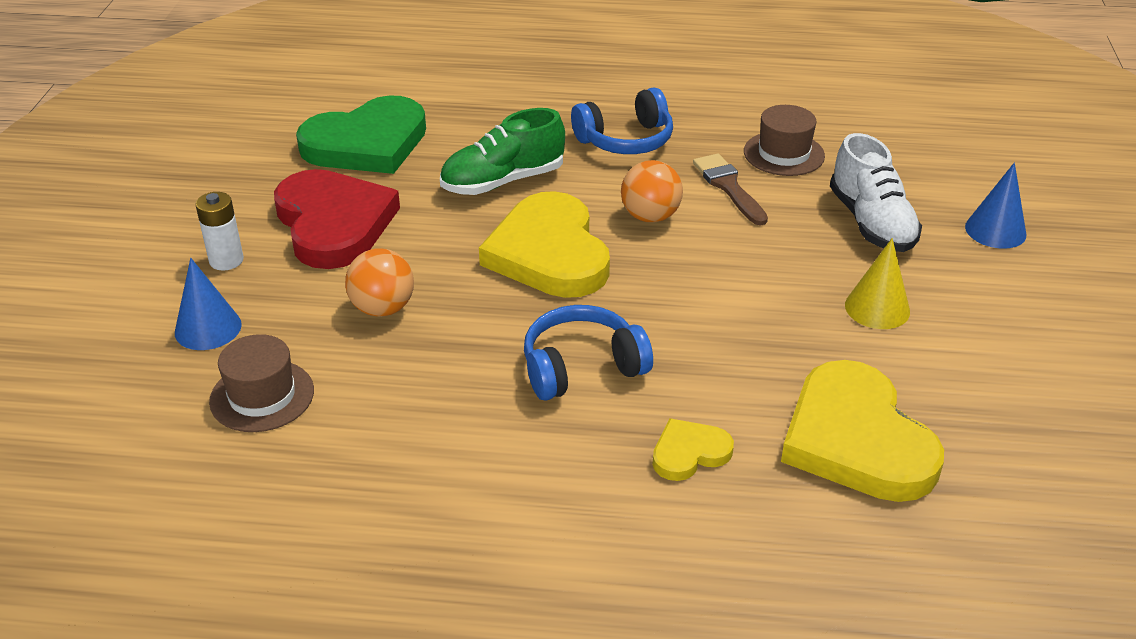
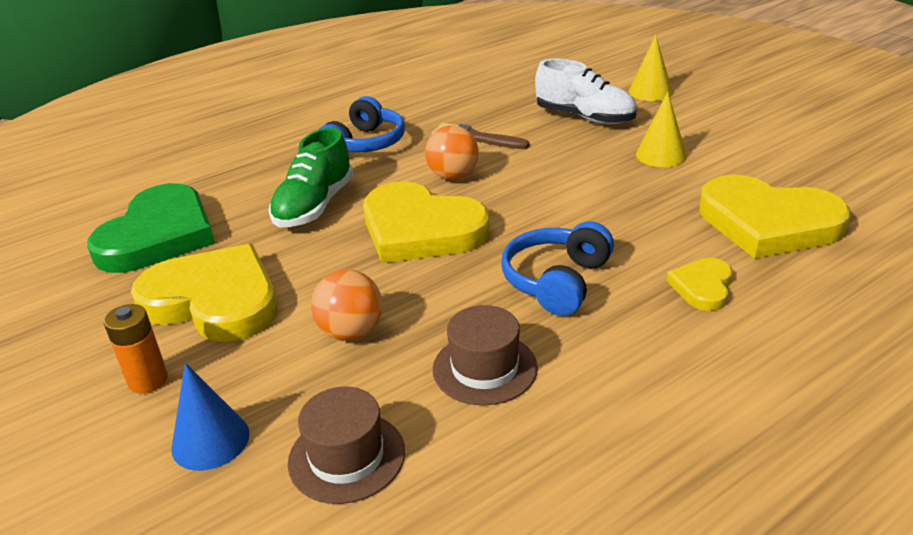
camera: 40 degrees left, 5 degrees down
white battery [195,192,244,271] -> orange battery [104,304,168,393]
red heart [274,169,400,269] -> yellow heart [131,244,277,342]
brown hat [744,105,825,176] -> brown hat moved to [433,305,538,405]
blue cone [965,163,1026,249] -> yellow cone [629,35,673,101]

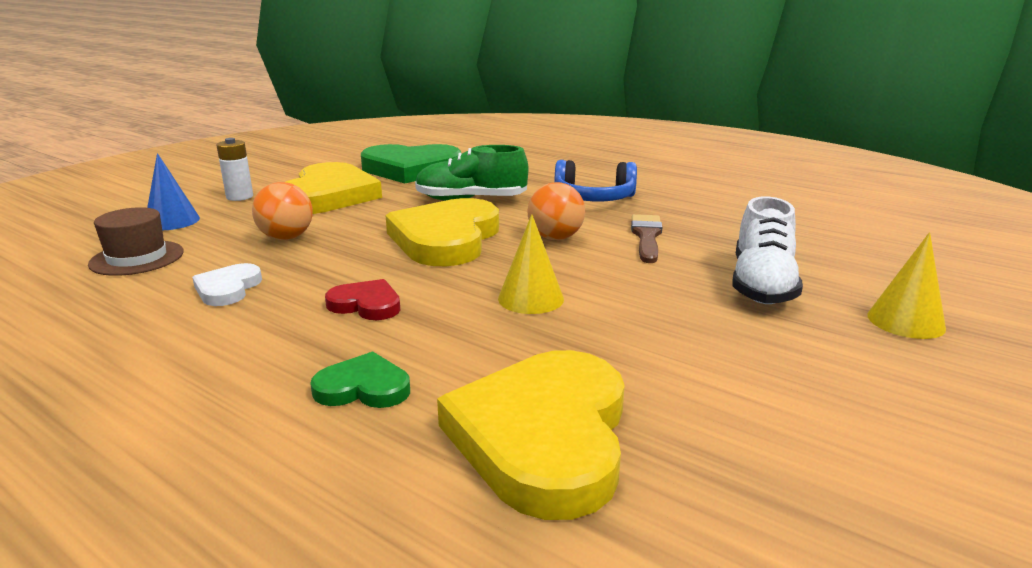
camera: 70 degrees right, 10 degrees down
orange battery [104,304,168,393] -> white battery [217,138,253,201]
brown hat [433,305,538,405] -> white heart [192,263,262,306]
blue headphones [501,221,614,316] -> red heart [325,279,400,320]
yellow cone [636,92,687,167] -> yellow cone moved to [498,214,564,314]
yellow heart [666,258,733,311] -> green heart [310,351,410,408]

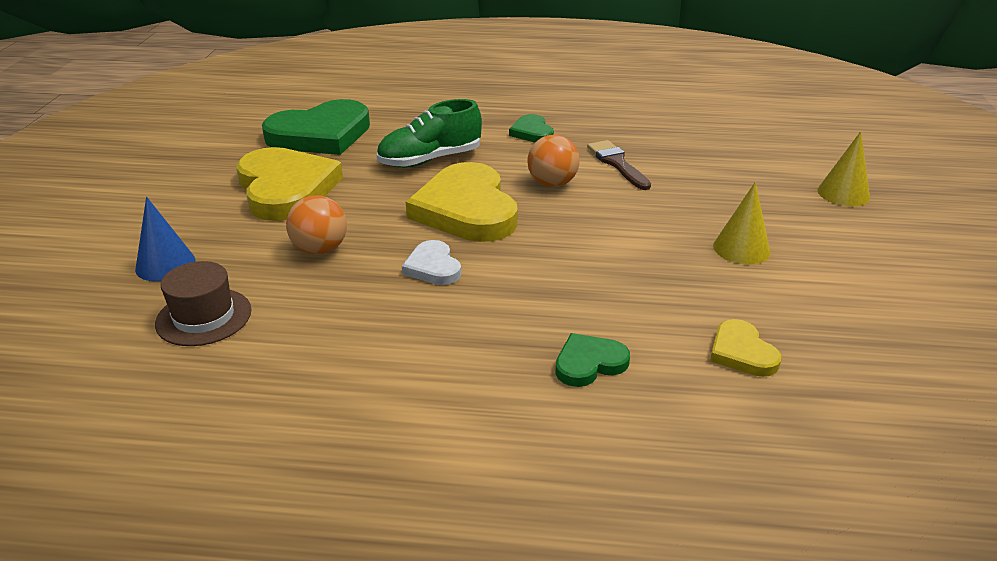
camera: 30 degrees left, 10 degrees up
white heart [192,263,262,306] -> white heart moved to [402,240,461,285]
white battery [217,138,253,201] -> none
red heart [325,279,400,320] -> none
yellow heart [437,350,625,520] -> yellow heart [710,319,781,377], size x0.48
yellow cone [498,214,564,314] -> yellow cone moved to [713,182,771,265]
blue headphones [554,160,637,201] -> green heart [509,114,554,143]
white shoe [732,196,803,304] -> none

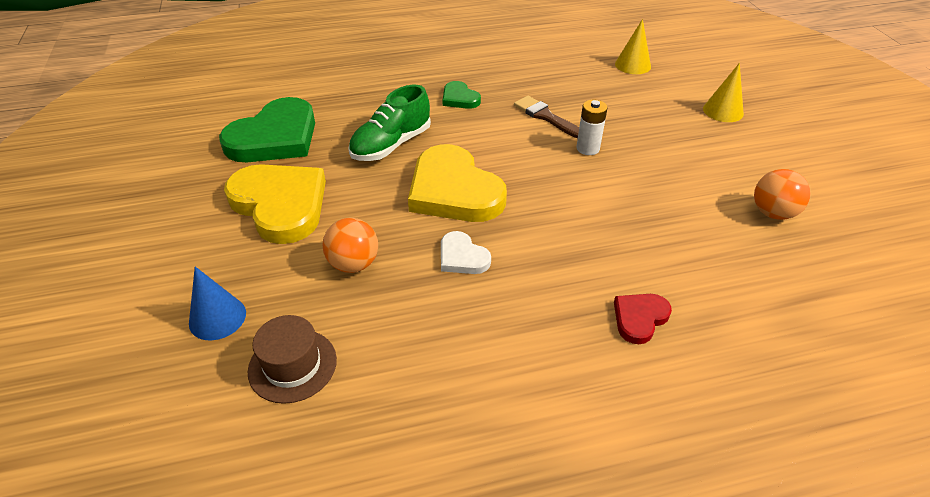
camera: 20 degrees left, 10 degrees up
orange ball [527,135,580,187] -> orange ball moved to [754,169,811,220]
green heart [555,333,630,387] -> red heart [614,294,672,344]
yellow heart [710,319,781,377] -> none
yellow cone [713,182,771,265] -> yellow cone moved to [615,19,651,74]
none -> white battery [576,100,608,155]

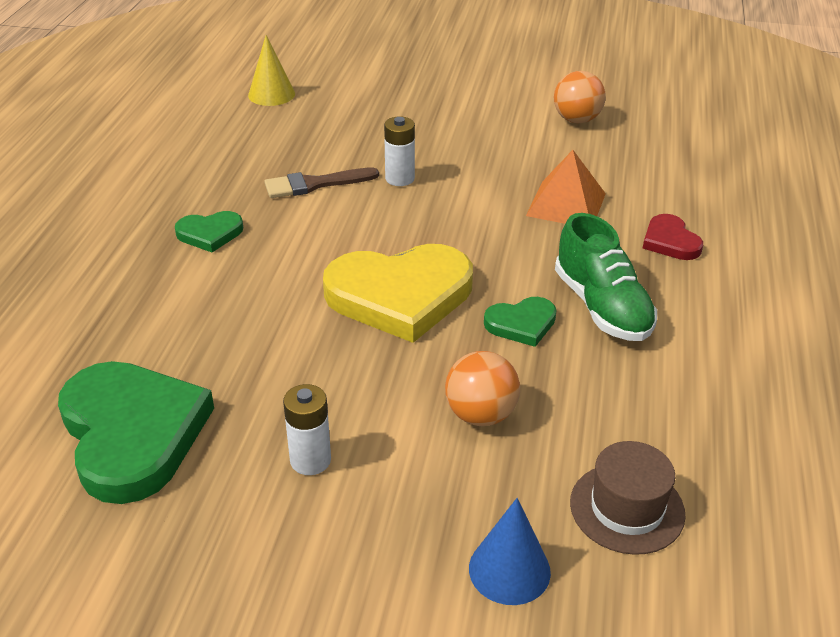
camera: 65 degrees left, 5 degrees down
yellow heart [224,164,326,244] -> white battery [283,384,331,475]
green shoe [348,85,431,161] -> green shoe moved to [555,213,657,341]
white heart [441,231,491,274] -> green heart [484,297,557,347]
yellow cone [703,63,744,122] -> none
none -> orange pyramid [526,150,606,224]

